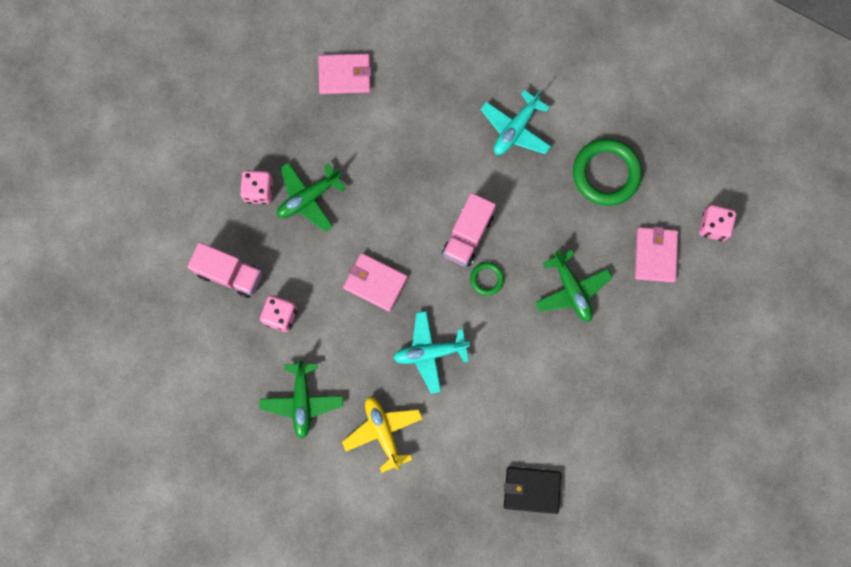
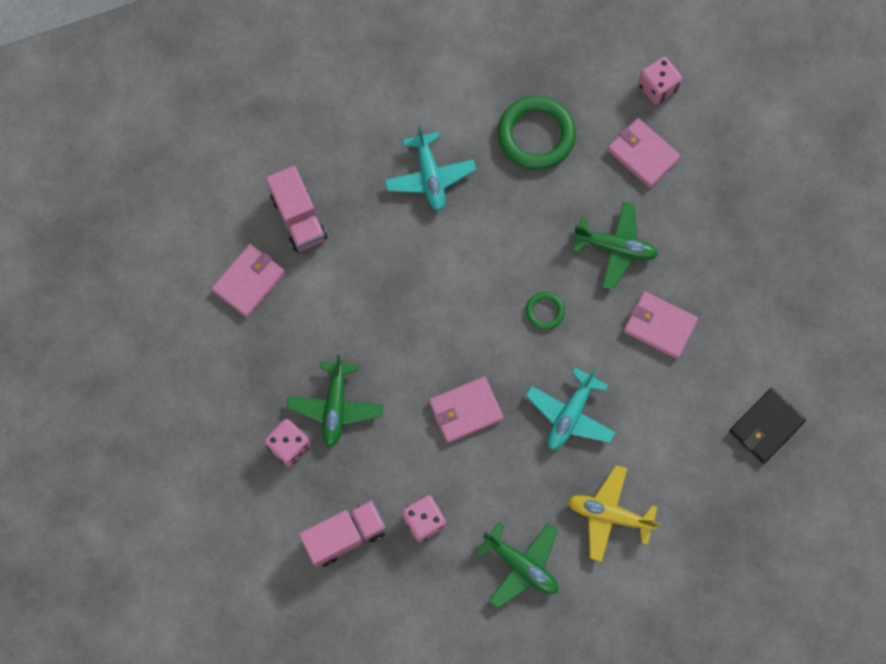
camera: 50 degrees left, 5 degrees down
pink truck [442,193,496,266] -> pink truck moved to [266,166,327,252]
none -> pink wallet [623,291,698,359]

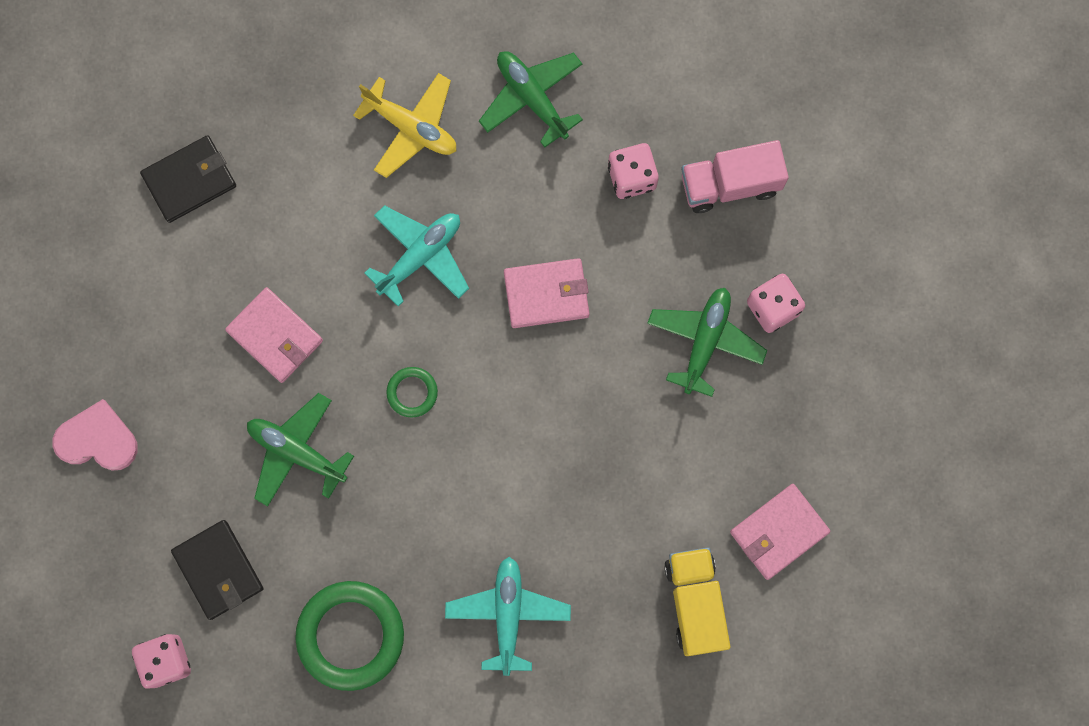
camera: 165 degrees left, 5 degrees up
pink truck [266,166,327,252] -> yellow truck [664,547,731,656]
pink wallet [607,118,681,188] -> black wallet [171,520,263,620]
none -> pink heart [52,399,138,471]

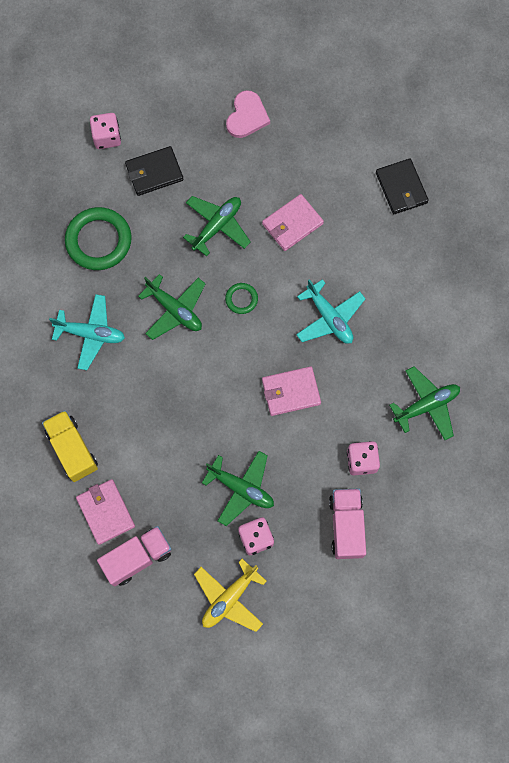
camera: 100 degrees right, 5 degrees down
yellow plane [353,73,456,178] -> yellow plane moved to [194,559,267,632]
pink wallet [504,258,590,328] -> pink wallet turned 75 degrees clockwise [262,366,321,416]
yellow truck [664,547,731,656] -> yellow truck turned 120 degrees counterclockwise [42,410,98,482]
none -> pink truck [97,526,172,586]
none -> green plane [138,274,205,340]

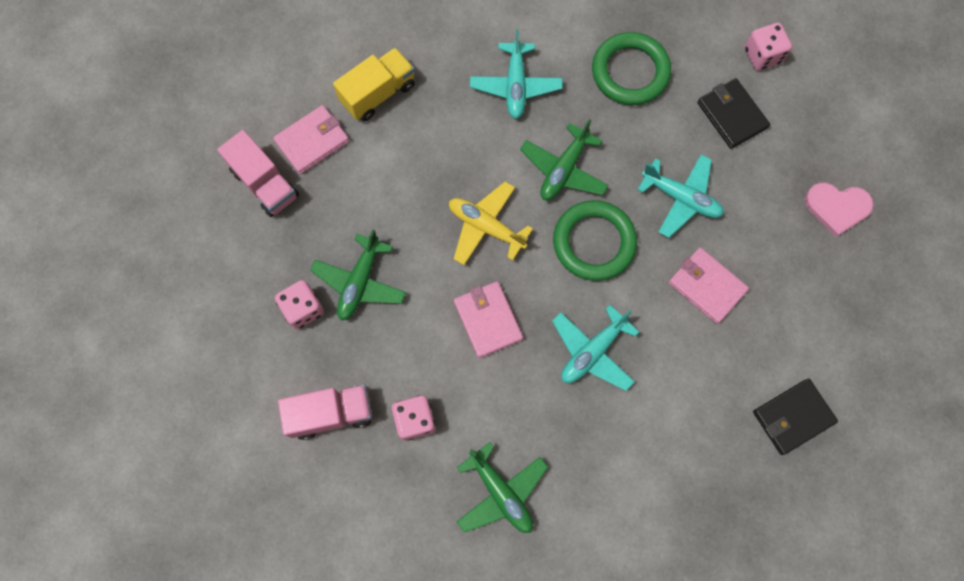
camera: 80 degrees right, 0 degrees up
green plane [183,196,251,256] -> turquoise plane [638,154,724,238]
yellow plane [194,559,267,632] -> yellow plane moved to [449,182,533,265]
green ring [225,283,258,314] -> green ring [553,200,637,281], size x2.06

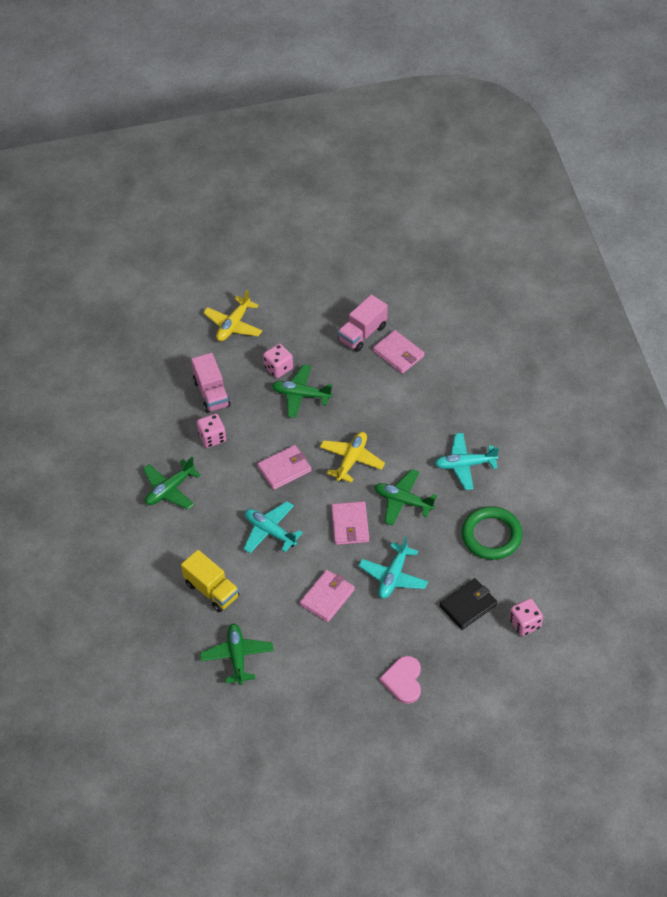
camera: 85 degrees right, 20 degrees down
yellow truck [333,47,415,121] -> yellow truck moved to [181,550,239,612]
green ring [553,200,637,281] -> pink wallet [331,501,369,545]
black wallet [753,379,838,455] -> green plane [200,624,274,685]
none -> yellow plane [203,290,262,341]

